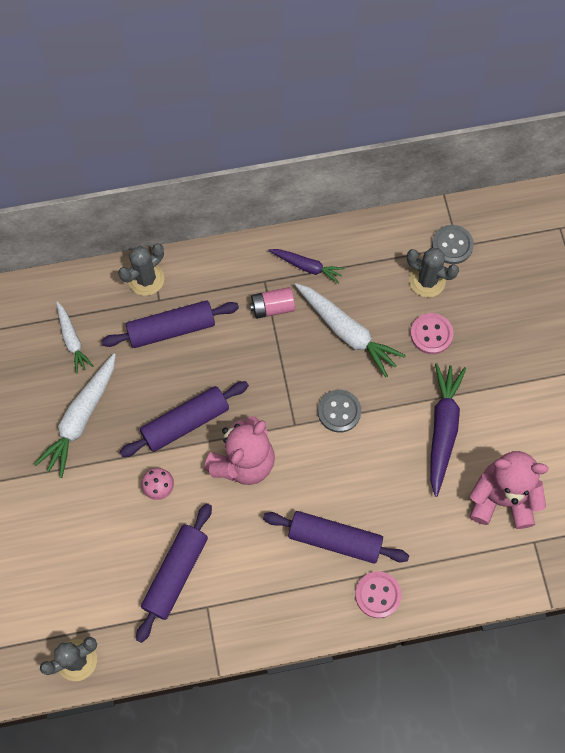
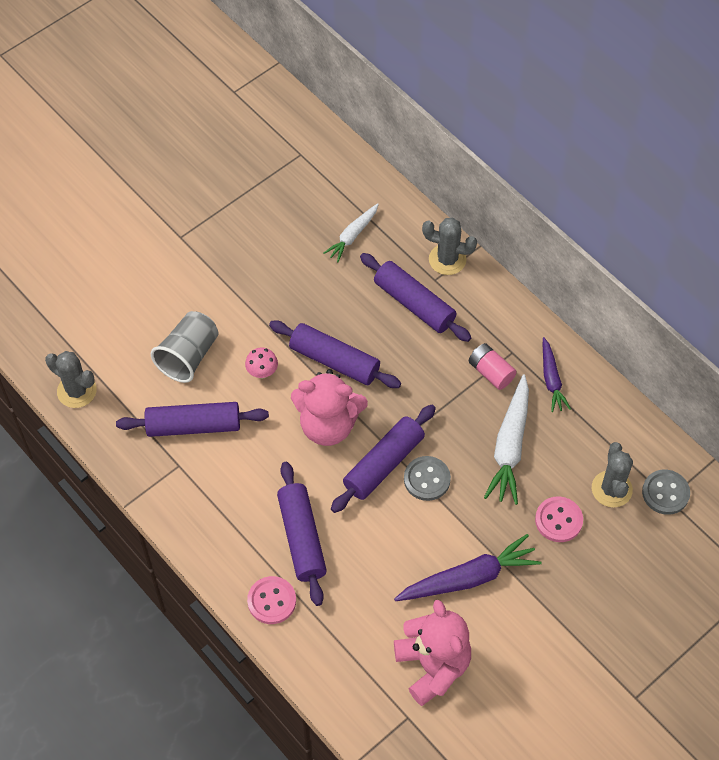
camera: 60 degrees right, 10 degrees down
white carrot [34,353,116,478] -> none
none -> grey cup [150,311,218,383]
none -> purple rolling pin [331,405,436,513]

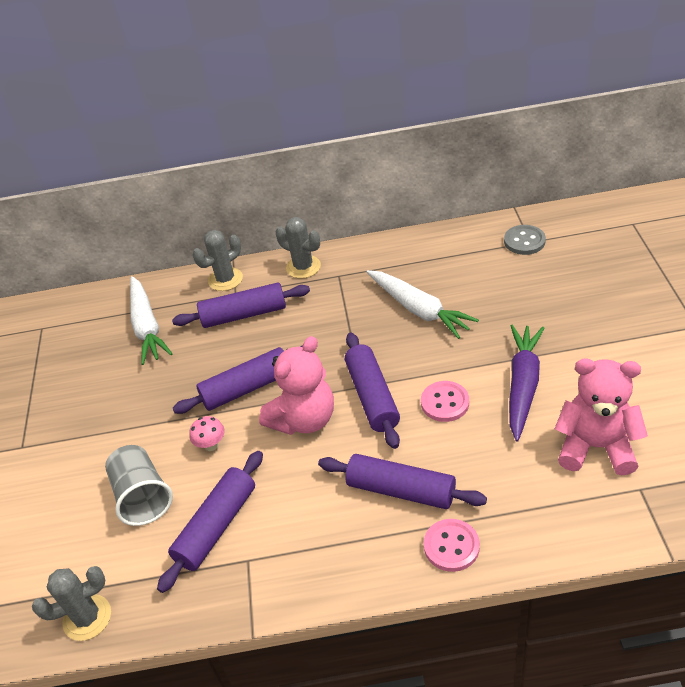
camera: 50 degrees left, 15 degrees down
white carrot [323,203,379,262] -> white carrot [130,276,173,365], size x1.66
grey button [404,456,451,501] -> none
pink battery [469,343,516,390] -> none
pink button [535,496,583,542] -> pink button moved to [421,381,469,422]
purple carrot [543,337,571,412] -> none
grey cactus [592,442,633,507] -> grey cactus moved to [276,217,321,279]

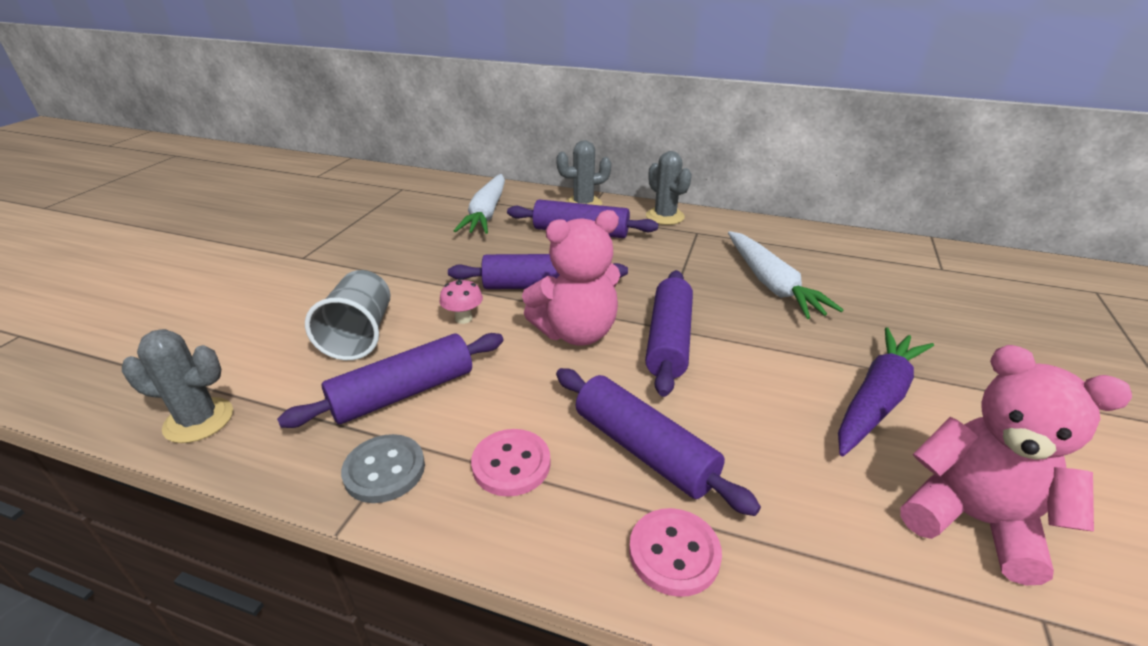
camera: 20 degrees right, 10 degrees down
pink button [421,381,469,422] -> pink button moved to [471,429,551,497]
grey button [504,225,546,255] -> grey button moved to [341,434,425,503]

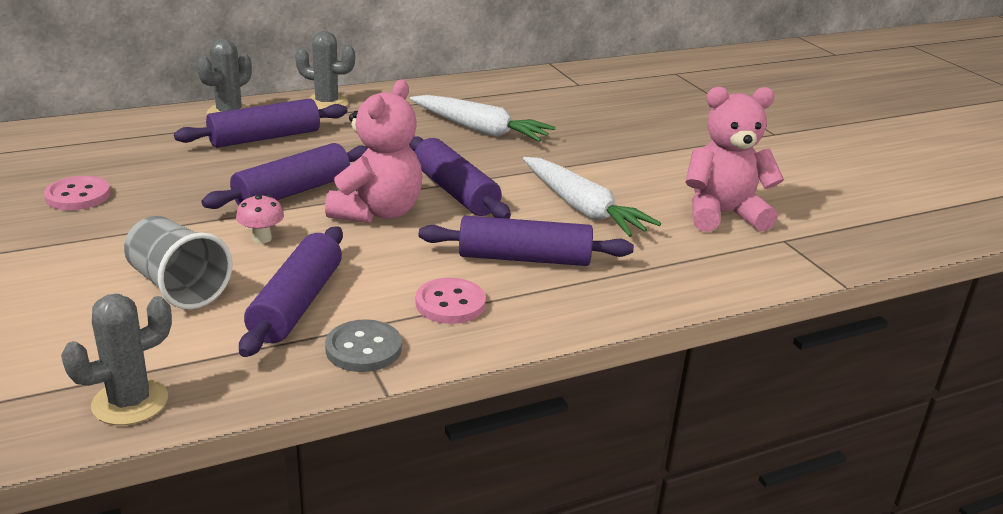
camera: 45 degrees left, 5 degrees down
white carrot [454,174,505,234] -> white carrot moved to [523,157,661,237]
pink button [629,508,722,597] -> pink button moved to [44,176,110,210]
purple carrot [838,327,934,456] -> none

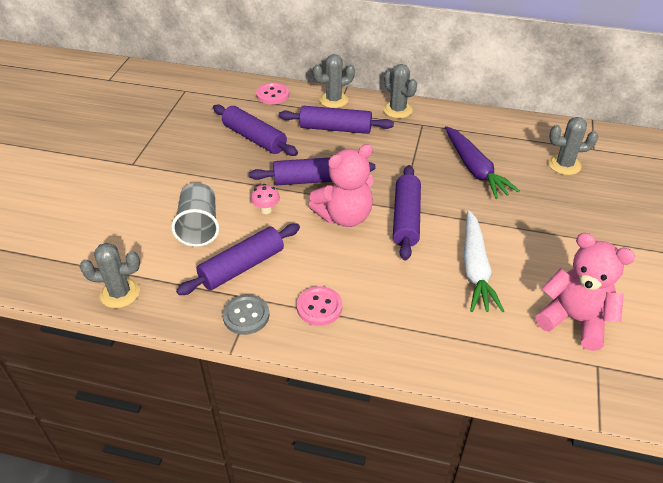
camera: 40 degrees right, 15 degrees up
pink button [44,176,110,210] -> pink button moved to [256,83,289,105]
white carrot [410,95,556,142] -> purple carrot [445,126,520,199]
purple rolling pin [419,216,634,266] -> purple rolling pin moved to [213,104,298,156]
none -> grey cactus [548,117,598,175]

